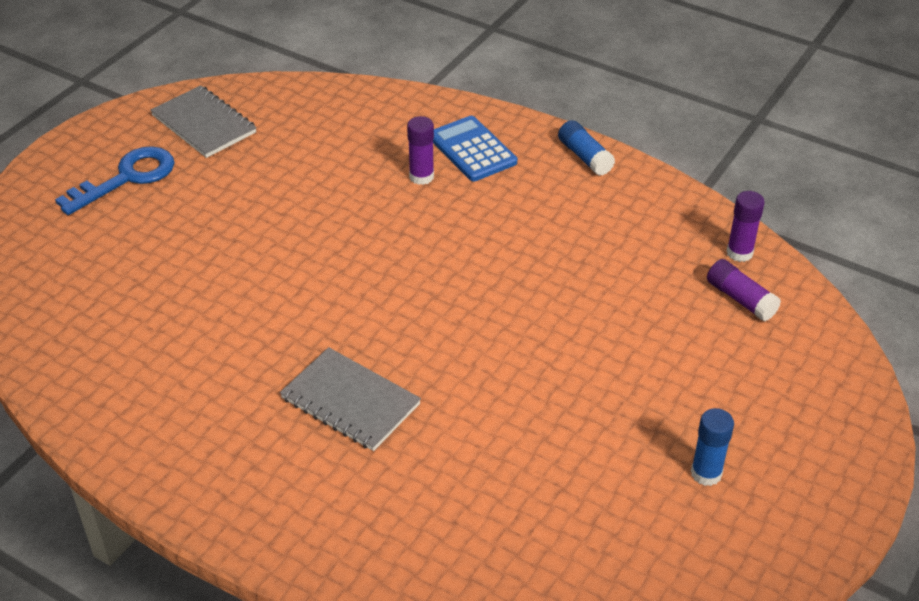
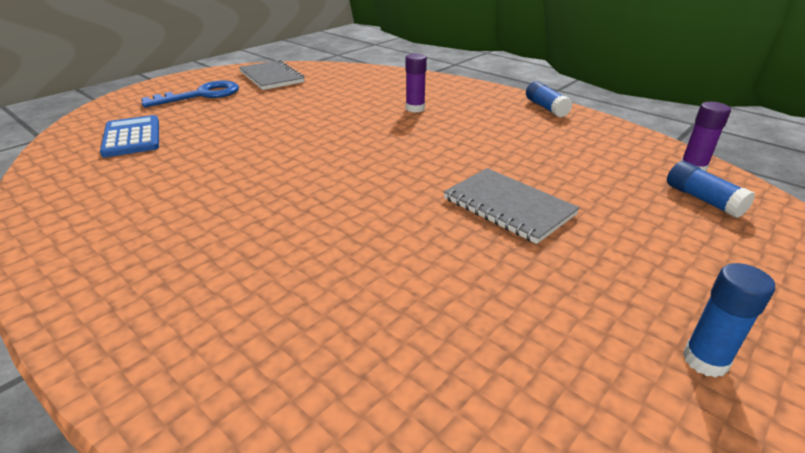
camera: 10 degrees right, 10 degrees down
grey notebook [280,347,421,451] -> grey notebook moved to [444,168,580,244]
blue calculator [433,116,517,181] -> blue calculator moved to [100,115,159,157]
purple glue stick [707,259,781,321] -> blue glue stick [667,161,755,218]

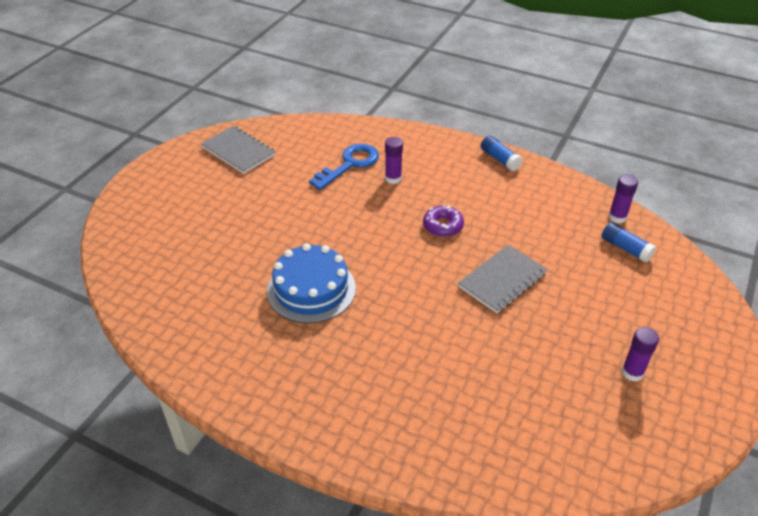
camera: 15 degrees left, 10 degrees up
blue calculator [100,115,159,157] -> none
blue key [141,81,239,108] -> blue key moved to [309,144,379,190]
grey notebook [444,168,580,244] -> grey notebook turned 75 degrees counterclockwise [458,245,548,313]
blue glue stick [683,263,775,378] -> purple glue stick [621,327,659,382]
none -> blue cake [267,243,356,323]
none -> purple donut [423,205,464,237]

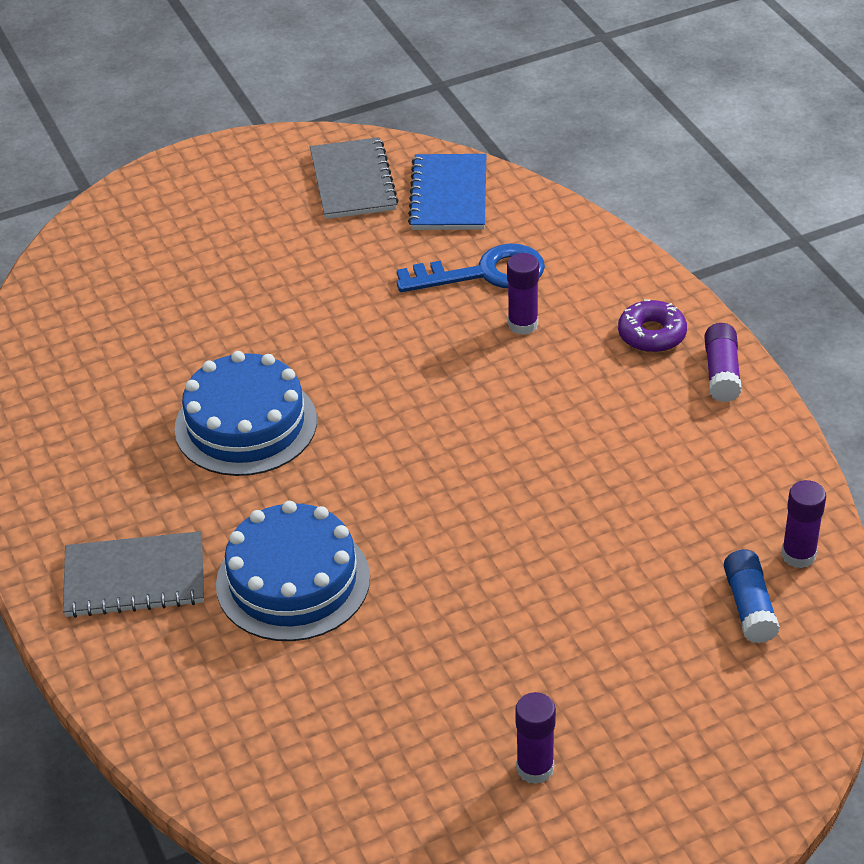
camera: 40 degrees right, 0 degrees up
purple donut [423,205,464,237] -> purple donut moved to [618,299,687,353]
grey notebook [458,245,548,313] -> grey notebook moved to [63,531,204,618]
blue glue stick [481,135,523,171] -> purple glue stick [704,323,742,402]
none -> blue cake [216,501,370,641]
none -> blue notebook [408,154,486,230]

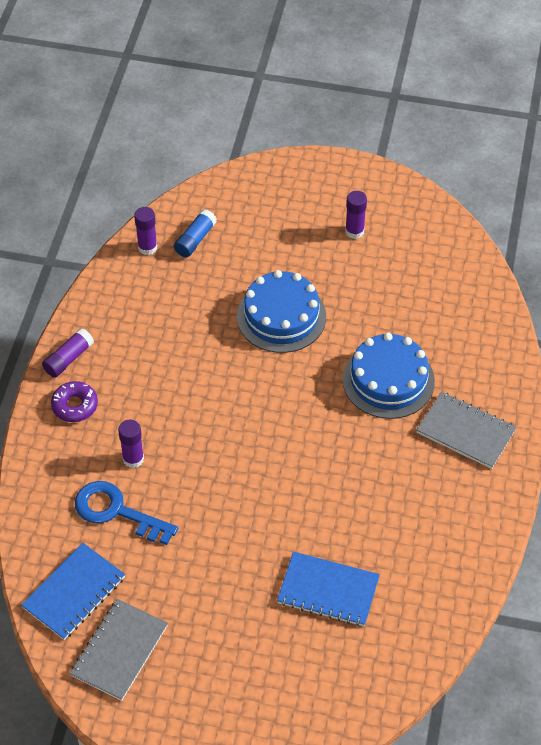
camera: 145 degrees left, 10 degrees up
blue cake [175,351,317,476] -> blue cake moved to [237,270,326,353]
none -> blue notebook [277,551,380,626]

